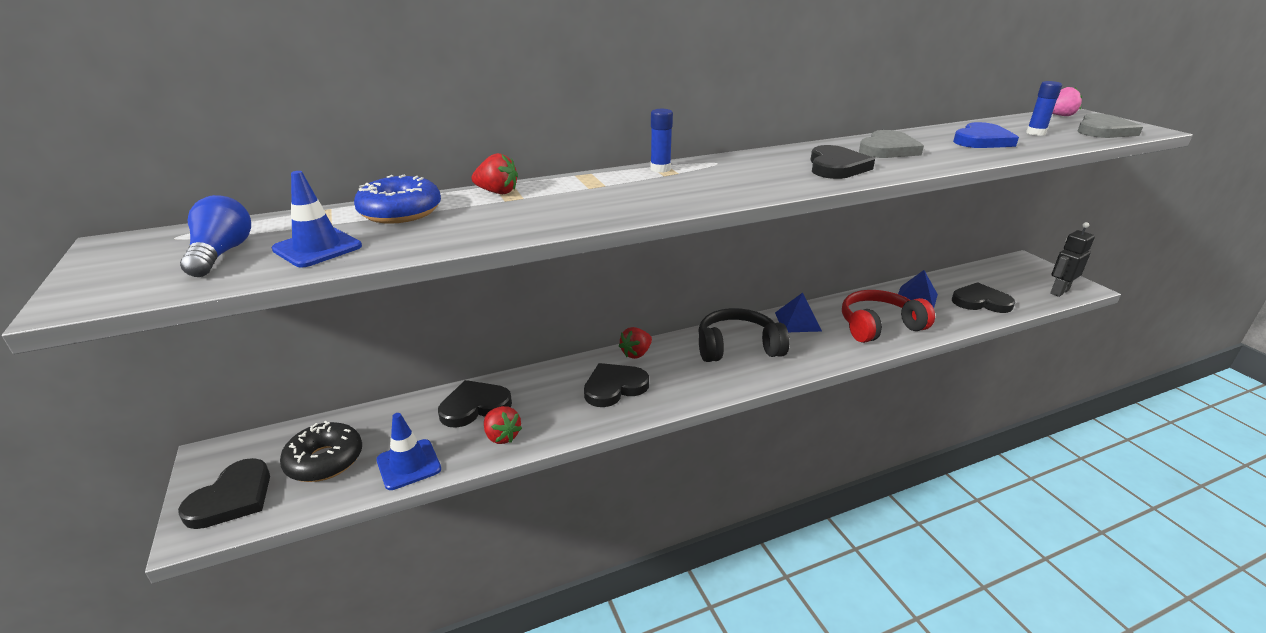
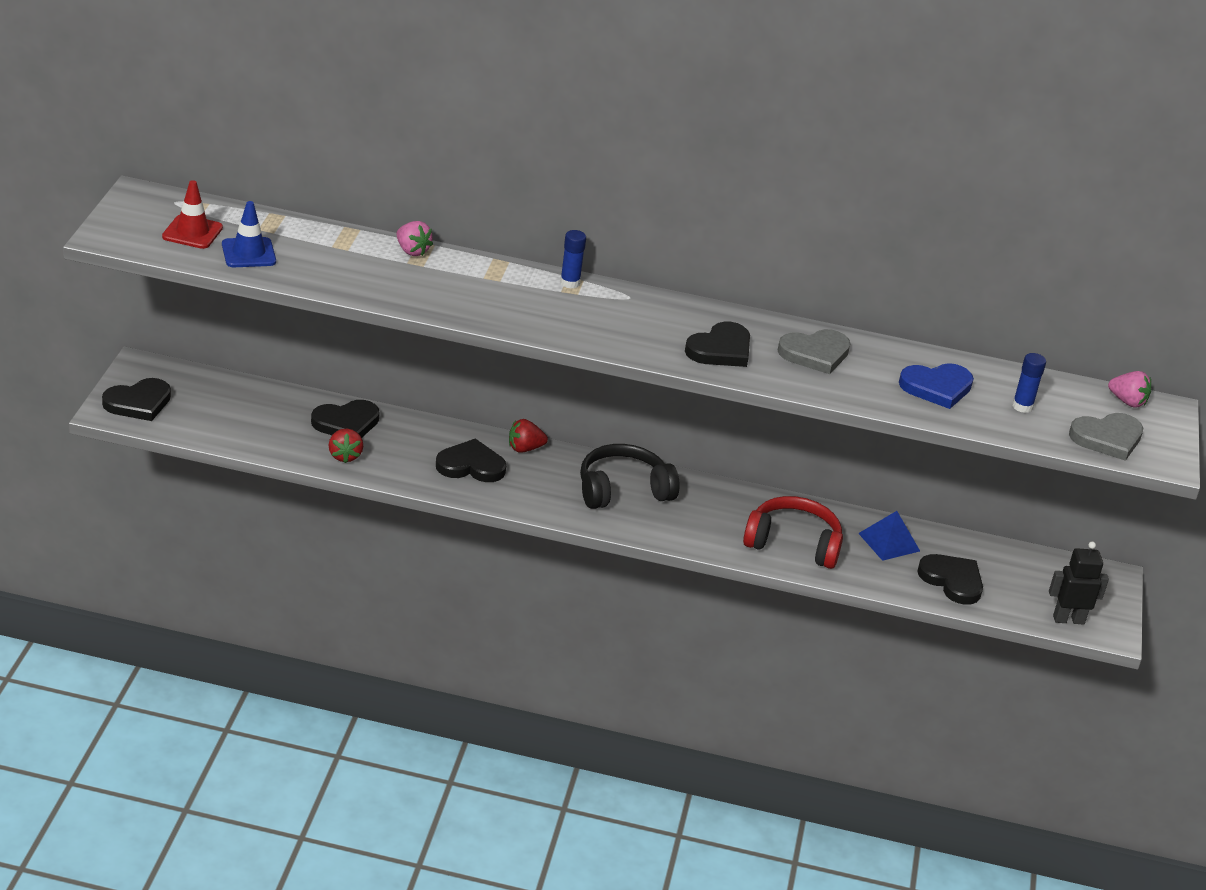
camera: 30 degrees right, 5 degrees up
blue light bulb [180,195,251,277] -> red traffic cone [162,180,223,249]
black donut [280,421,362,482] -> none
blue donut [354,174,441,224] -> none
blue traffic cone [376,413,441,490] -> none
black heart [438,380,512,428] -> black heart turned 150 degrees clockwise [311,400,380,438]
red strawberry [472,153,518,194] -> pink strawberry [397,221,433,256]
black headphones [698,308,790,362] -> black headphones turned 45 degrees counterclockwise [580,444,680,509]
blue pyramid [775,293,822,332] -> none

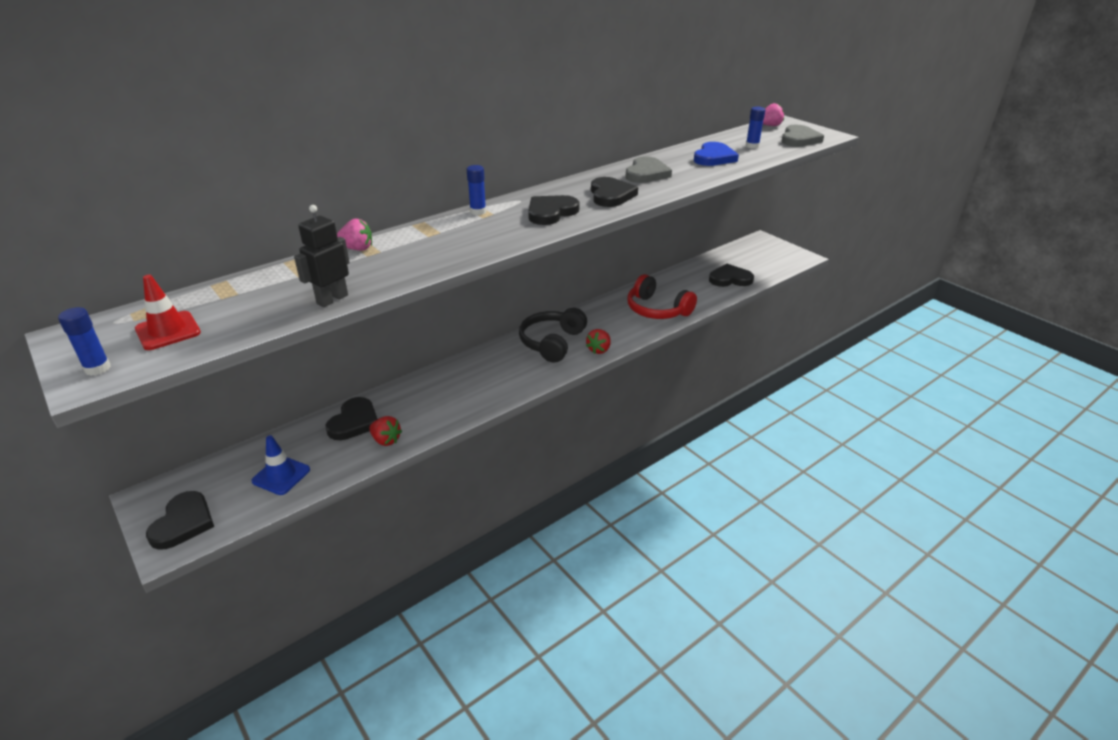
camera: 45 degrees left, 0 degrees up
blue traffic cone [222,201,276,267] -> blue traffic cone moved to [251,435,310,495]
black heart [436,438,506,482] -> black heart moved to [528,195,580,225]
red strawberry [509,419,548,453] -> red strawberry moved to [586,329,611,354]
red headphones [743,496,843,569] -> red headphones turned 105 degrees counterclockwise [627,274,697,319]
blue pyramid [858,511,920,561] -> none
black robot [1049,541,1109,624] -> black robot moved to [294,205,350,307]
none -> blue glue stick [58,307,111,376]

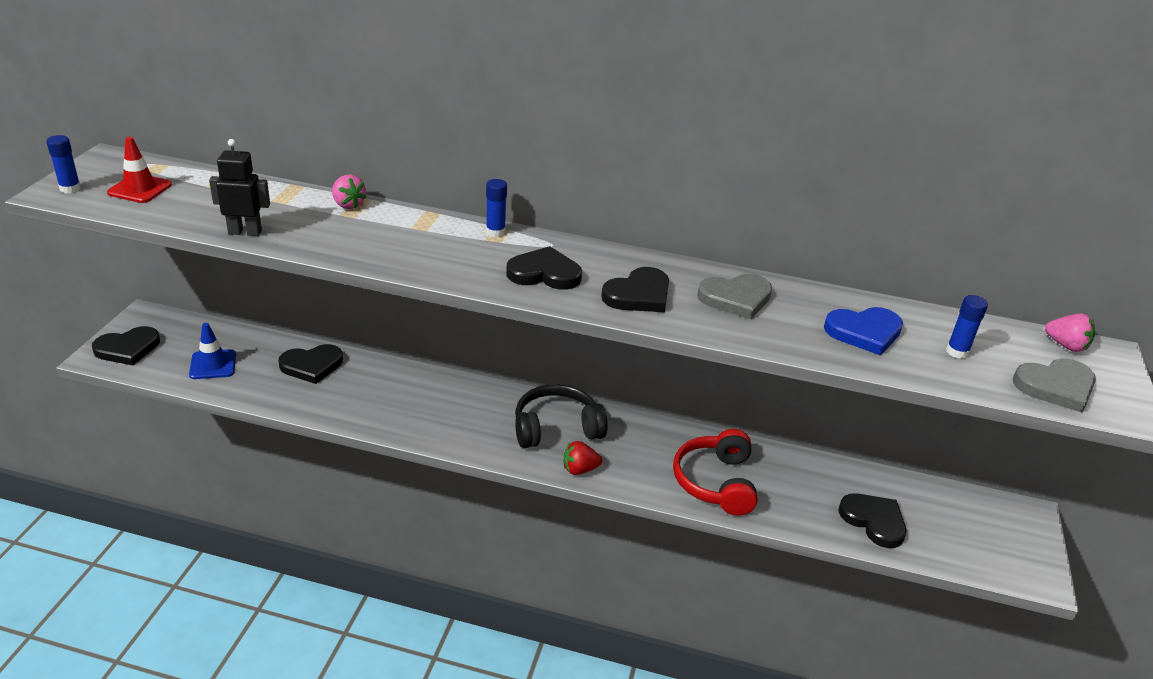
camera: 50 degrees right, 0 degrees up
red strawberry [369,416,402,446] -> none

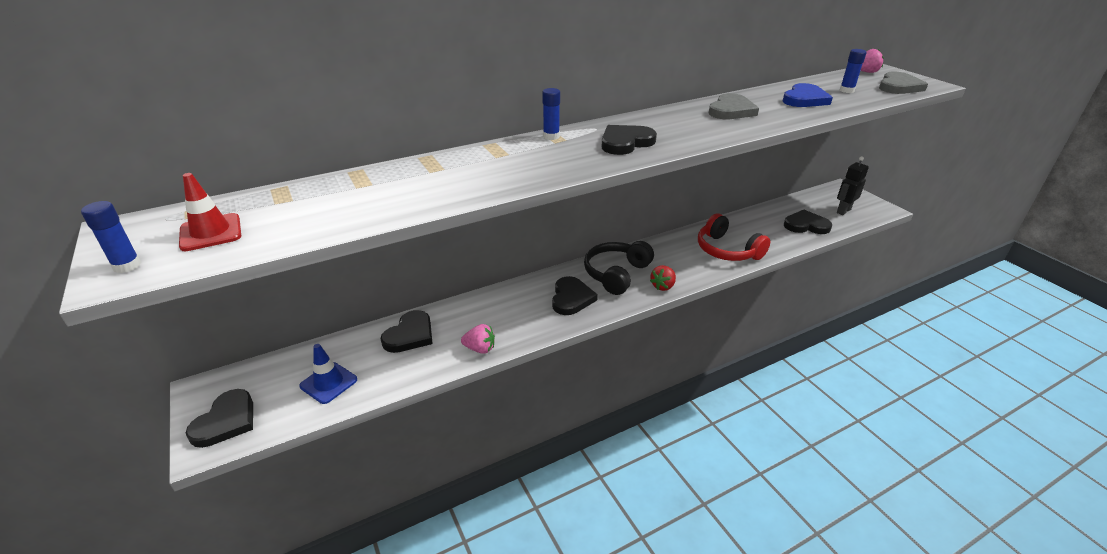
camera: 40 degrees left, 0 degrees up
black robot [209,139,270,236] -> black robot moved to [837,156,869,215]
pink strawberry [332,175,366,209] -> pink strawberry moved to [461,324,495,354]
black heart [601,267,669,312] -> black heart moved to [552,276,598,315]

